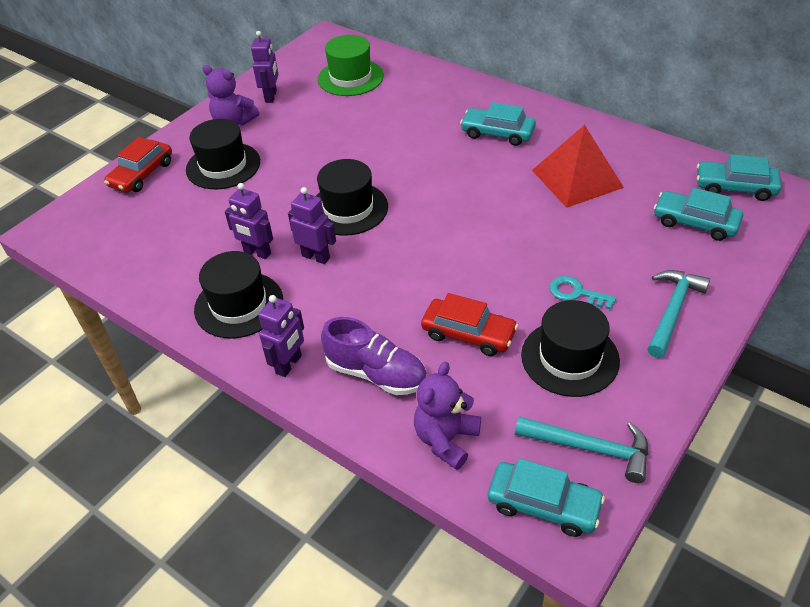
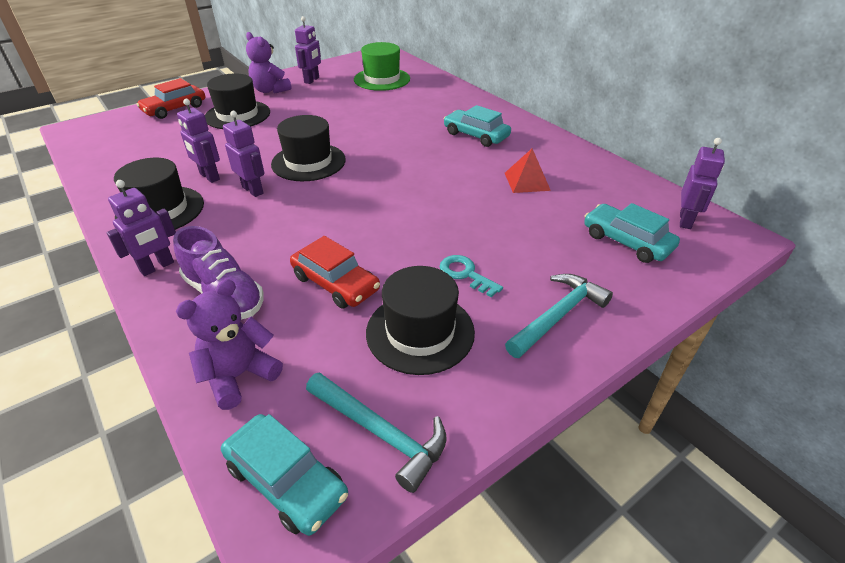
camera: 15 degrees right, 5 degrees down
red pyramid [532,125,624,208] -> red pyramid [505,149,551,193], size x0.58
turquoise car [697,154,781,201] -> purple robot [680,138,725,229]

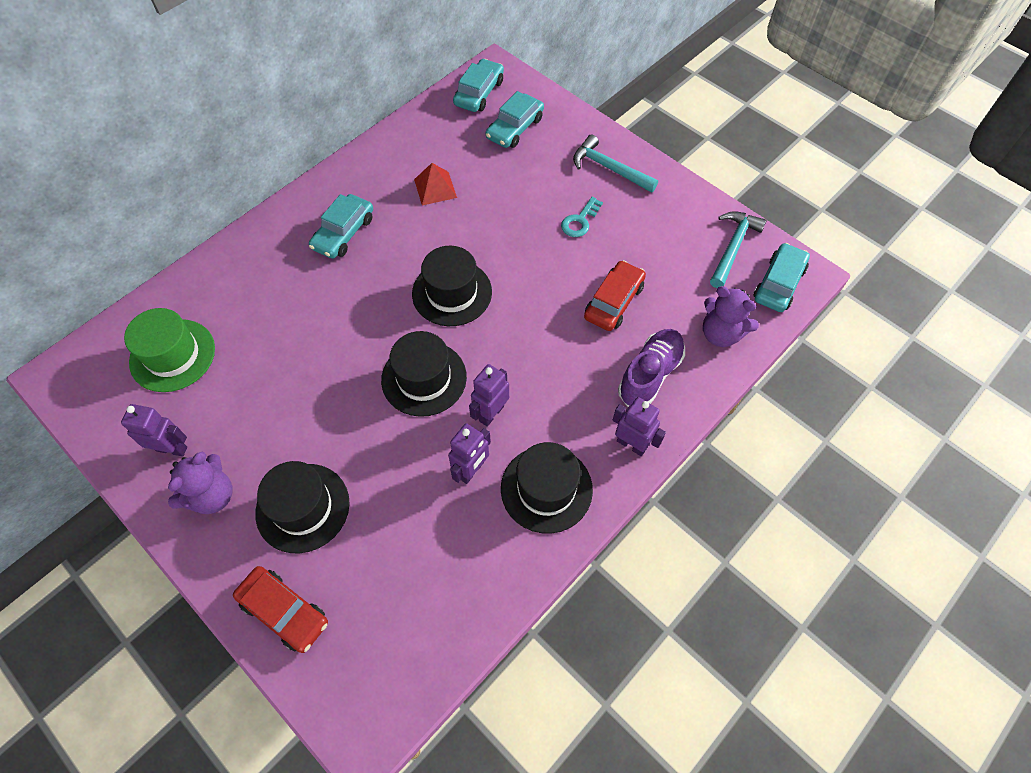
camera: 100 degrees left, 20 degrees up
black hat [366,266,475,375] -> black hat moved to [412,246,492,326]
purple robot [680,138,725,229] -> turquoise car [453,59,504,112]

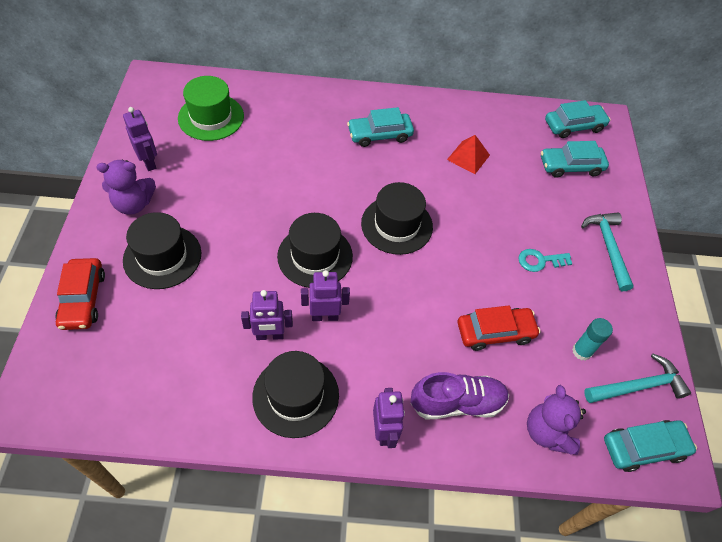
camera: 45 degrees right, 5 degrees down
none -> turquoise glue stick [572,318,613,361]

